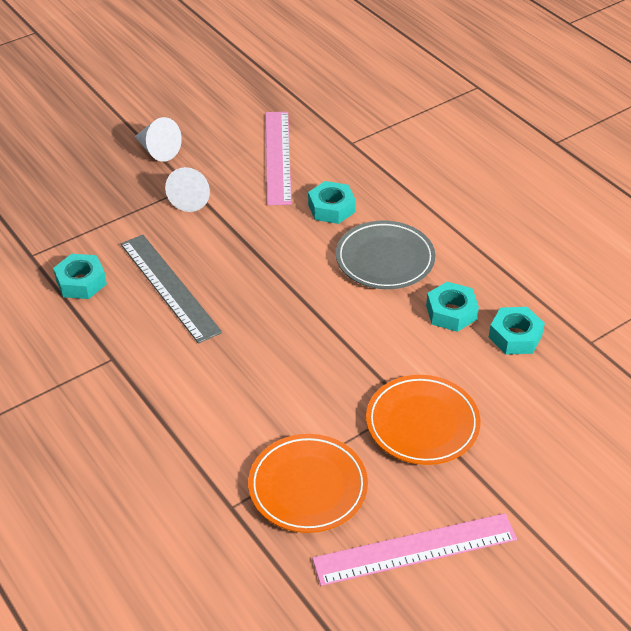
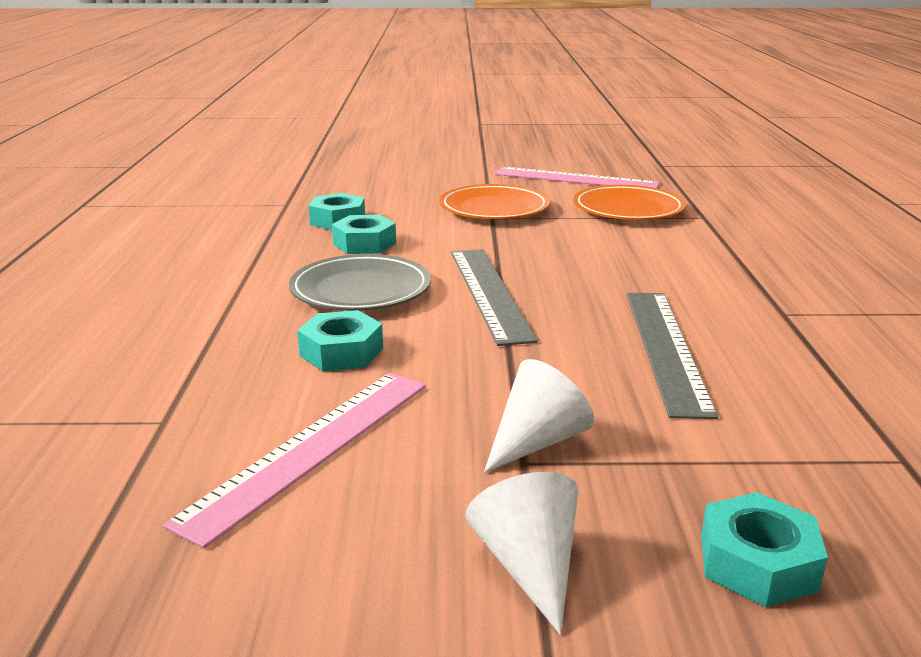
camera: 145 degrees left, 20 degrees down
turquoise nut [53,254,107,299] -> turquoise nut moved to [701,492,828,607]
none -> grey ruler [451,249,538,346]

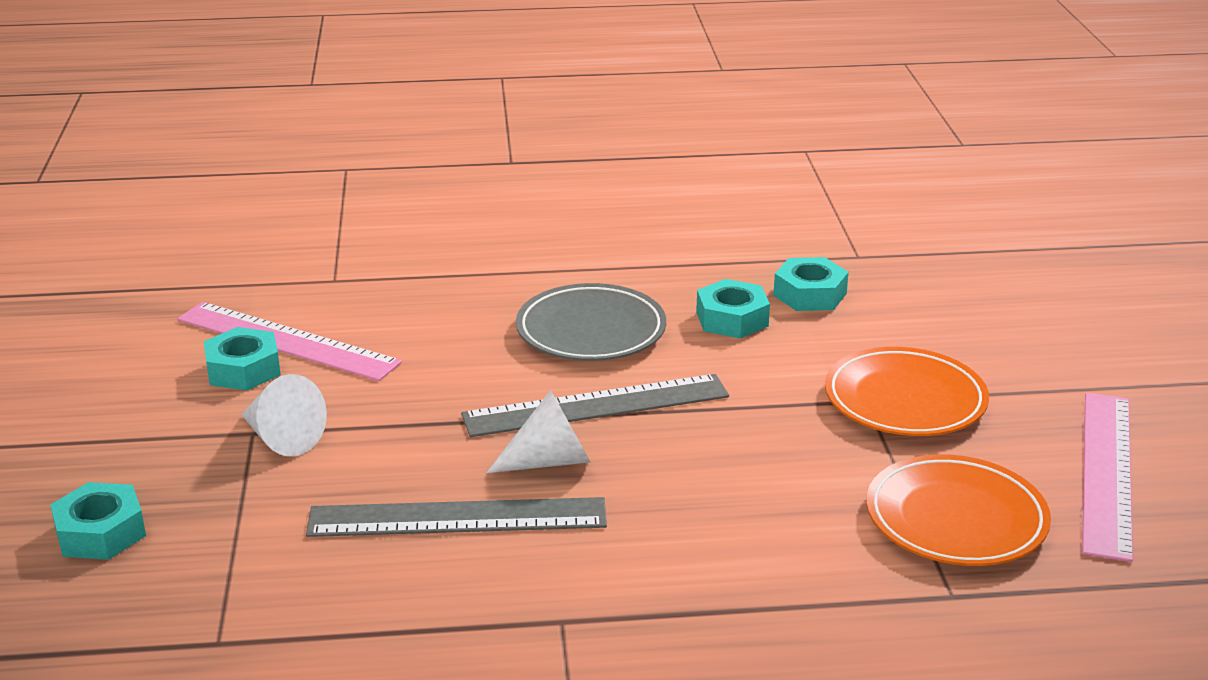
camera: 85 degrees right, 5 degrees up
turquoise nut [297,310,383,371] -> turquoise nut moved to [204,327,281,391]
white cone [465,472,578,635] -> white cone moved to [486,390,590,473]

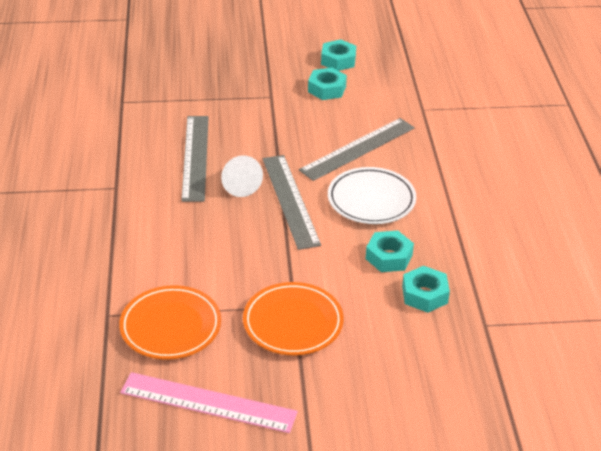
camera: 90 degrees right, 10 degrees up
turquoise nut [50,482,146,560] -> turquoise nut moved to [321,39,356,71]
pink ruler [177,302,402,381] -> none
white cone [241,374,327,456] -> none
grey plate [516,283,666,361] -> white plate [328,167,416,224]
none -> grey ruler [299,118,415,181]

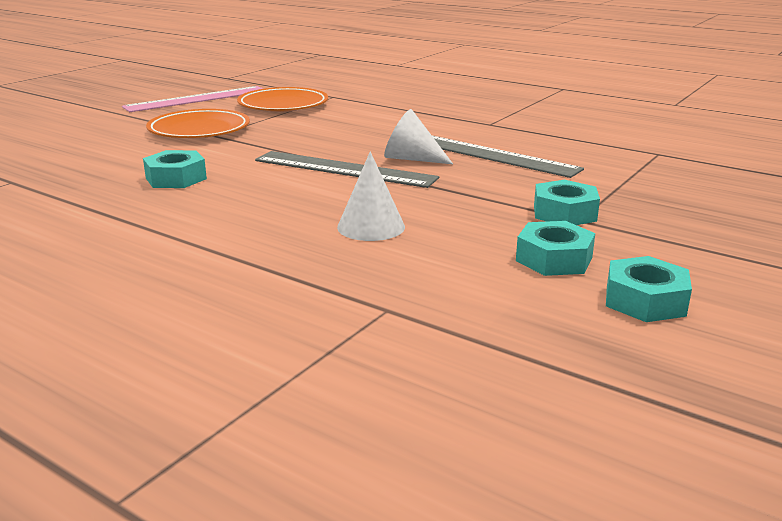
camera: 130 degrees right, 15 degrees down
grey ruler [299,118,415,181] -> white cone [337,151,405,241]
white plate [328,167,416,224] -> none
turquoise nut [402,266,450,313] -> turquoise nut moved to [534,180,600,225]

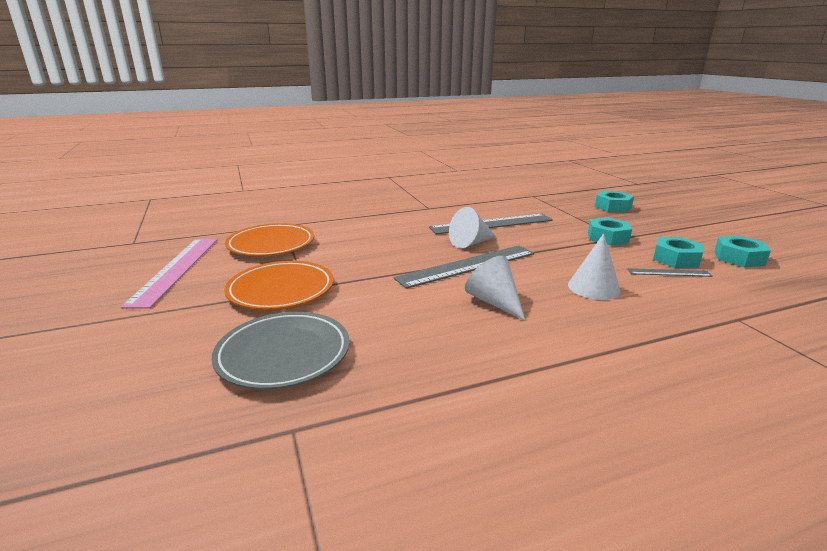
camera: 55 degrees left, 0 degrees up
turquoise nut [143,150,207,188] -> turquoise nut moved to [595,191,634,213]
none -> grey plate [212,312,350,390]
none -> white cone [465,256,525,320]
none -> grey ruler [627,268,713,277]

